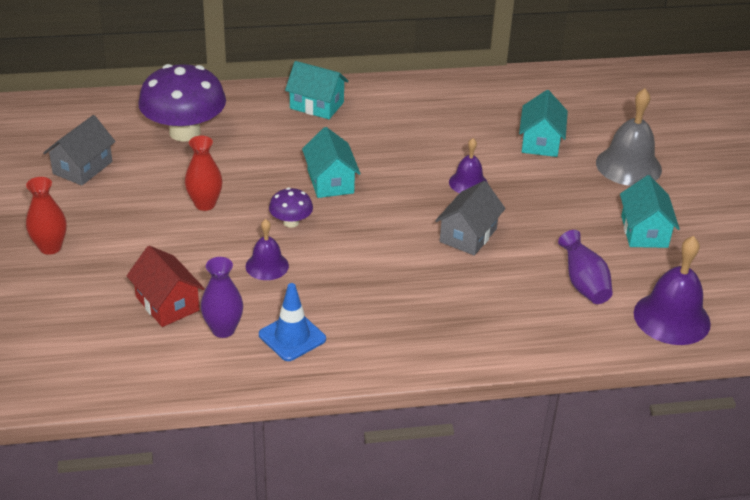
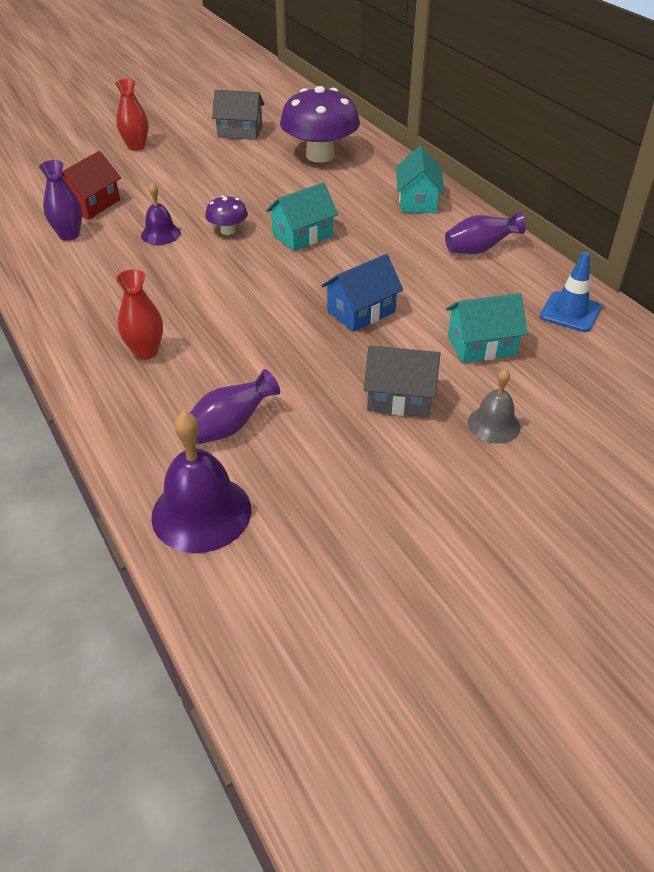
camera: 70 degrees right, 5 degrees up
red vase [185,136,223,211] -> red vase moved to [116,269,163,360]
blue traffic cone [259,283,326,361] -> blue traffic cone moved to [540,252,601,332]
grey house [435,181,506,256] -> grey house moved to [364,345,440,417]
purple bell [449,138,488,193] -> blue house [321,254,403,332]
grey bell [596,88,662,186] -> grey bell [468,369,520,443], size x0.59
turquoise house [620,175,680,248] -> none
none -> purple vase [445,211,526,254]

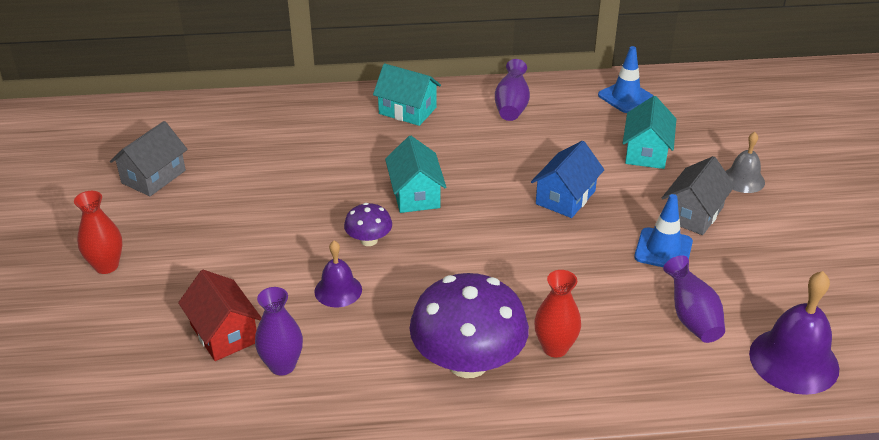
camera: 65 degrees left, 5 degrees down
purple mushroom [280,86,360,163] -> purple mushroom moved to [410,273,529,378]
blue house [321,254,403,332] -> blue house turned 45 degrees clockwise [531,141,604,218]
none -> blue traffic cone [634,194,693,267]

